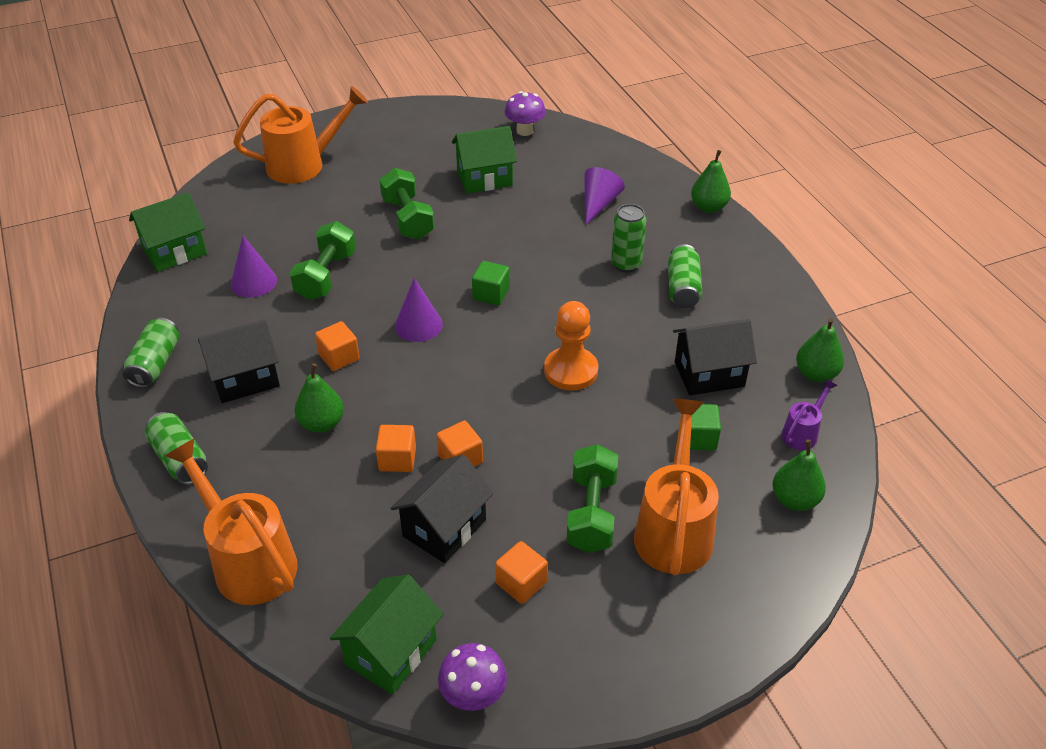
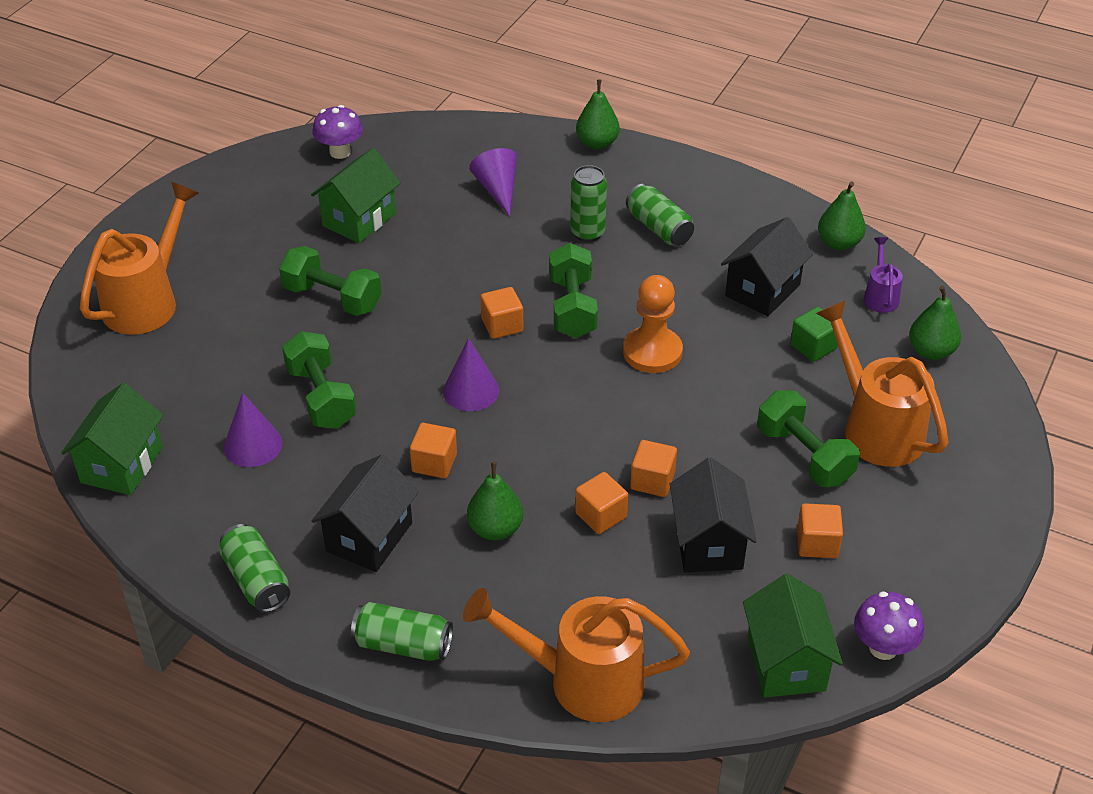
camera: 40 degrees left, 0 degrees up
green cube [472,261,510,305] -> orange cube [481,287,523,339]
none -> green dumbbell [549,243,598,338]

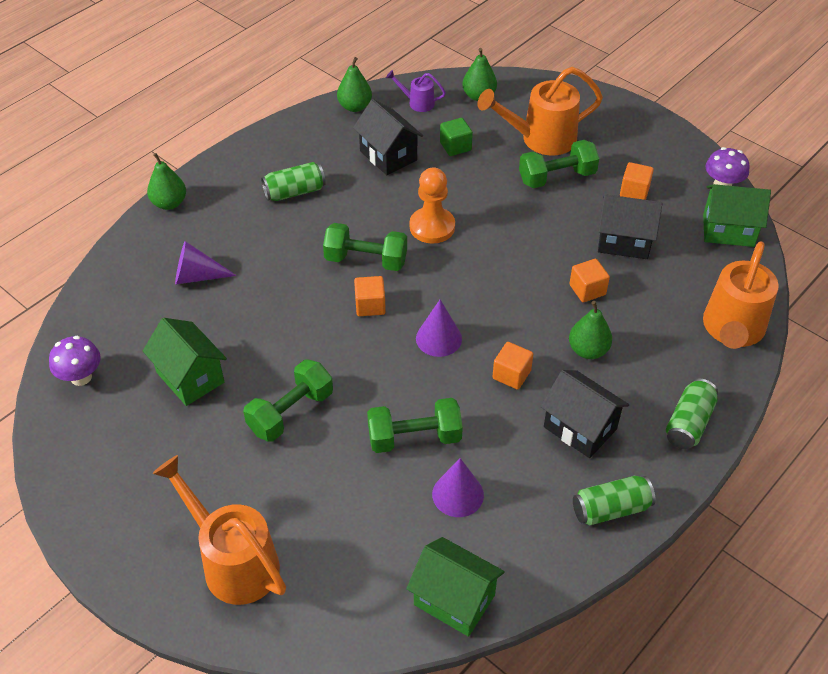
camera: 75 degrees left, 5 degrees up
green can [570,165,607,242] -> none
orange cube [630,440,677,497] -> none

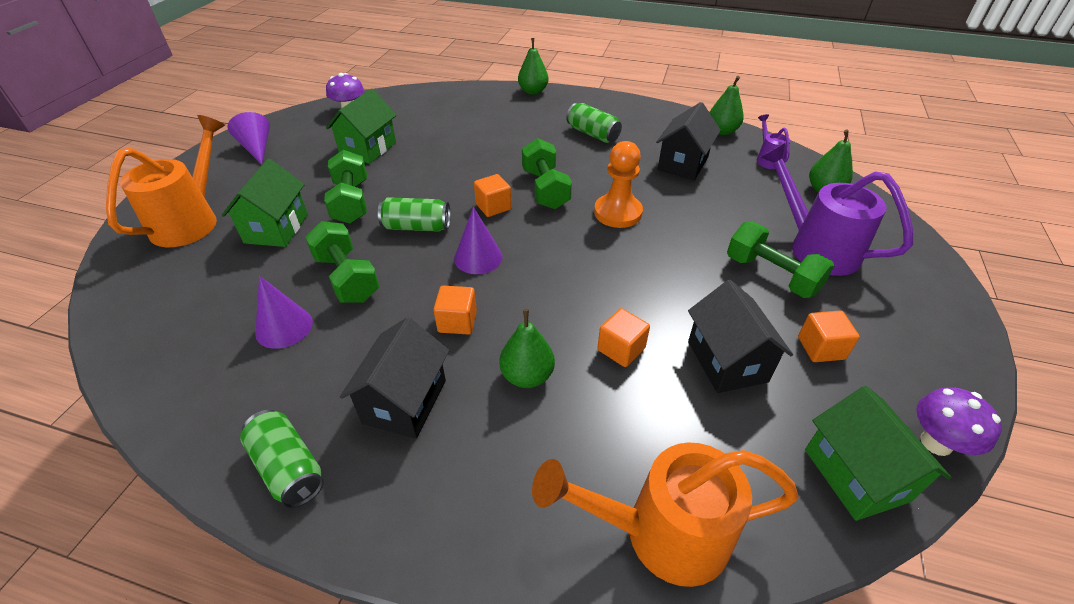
camera: 65 degrees right, 5 degrees down
purple cone [175,241,237,285] -> purple cone moved to [227,112,270,165]
green dumbbell [243,359,333,442] -> green dumbbell turned 60 degrees clockwise [324,150,367,224]
green house [406,537,505,637] -> green house moved to [222,159,308,247]
green cube [440,118,473,156] -> none
orange watering can [477,67,603,156] -> purple watering can [760,142,913,276]
green can [666,379,718,449] -> green can moved to [378,197,450,232]

